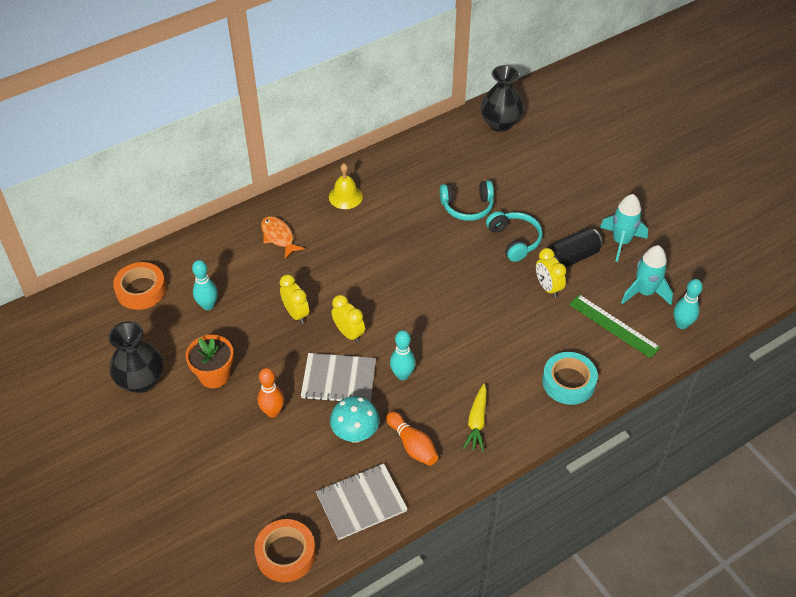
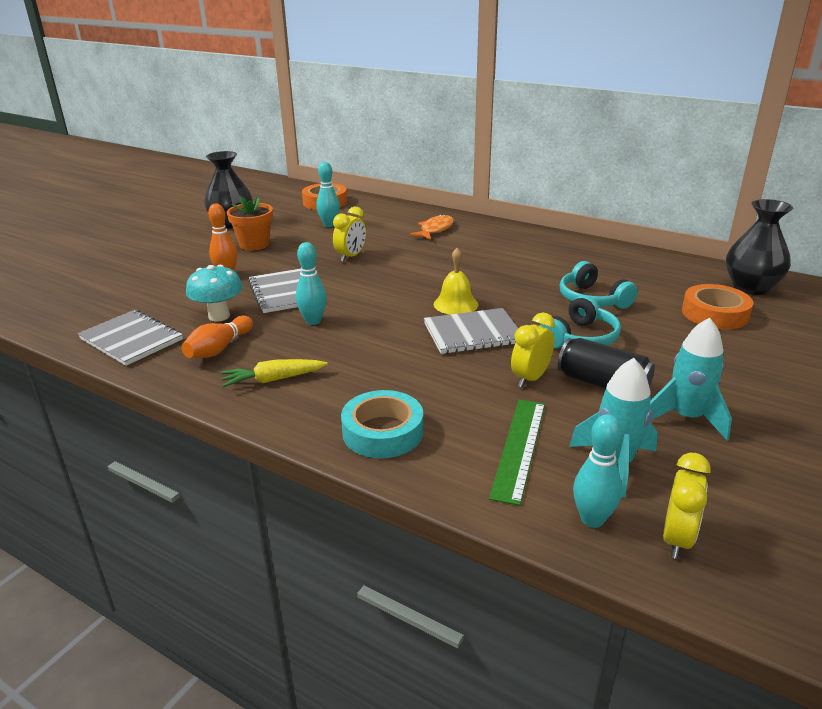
camera: 65 degrees right, 20 degrees down
orange tape [254,519,316,582] -> orange tape moved to [682,284,754,330]
yellow bell [329,164,363,209] -> yellow bell moved to [434,248,478,314]
yellow clock [332,295,365,343] -> yellow clock moved to [663,453,710,559]
none -> grey notebook [424,308,518,354]

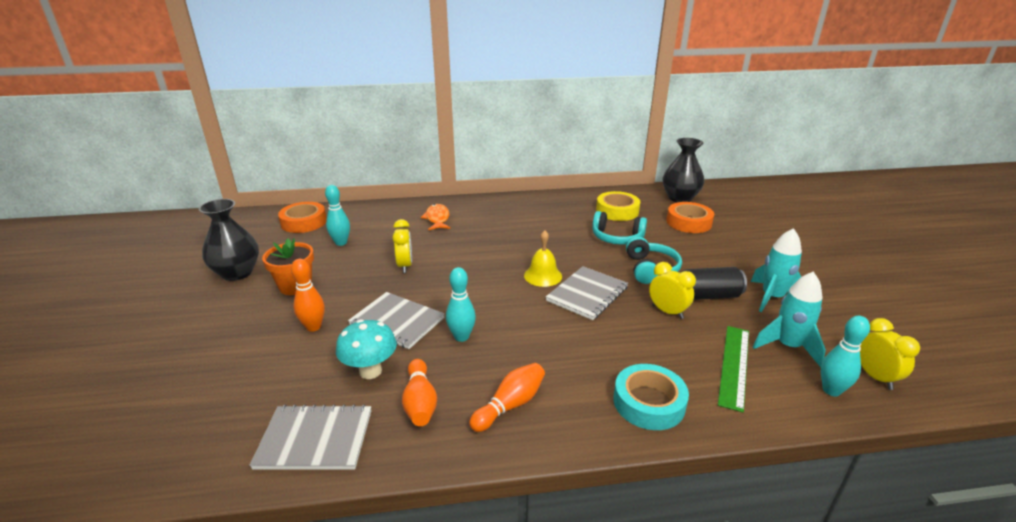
camera: 40 degrees left, 0 degrees up
yellow carrot [221,359,328,387] -> orange bowling pin [469,363,545,432]
green ruler [489,400,545,506] -> green ruler turned 45 degrees clockwise [718,326,749,412]
yellow clock [511,313,555,388] -> yellow clock turned 135 degrees clockwise [649,262,696,319]
none -> yellow tape [596,191,640,221]

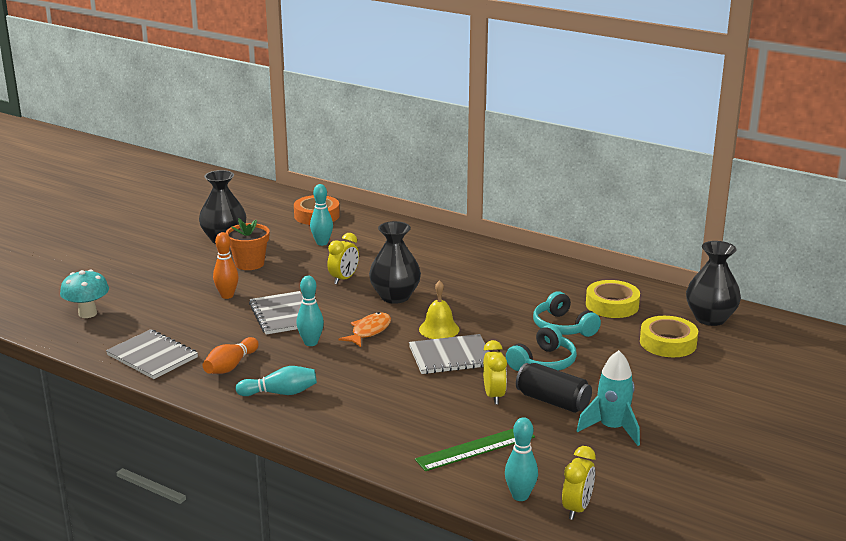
camera: 40 degrees right, 5 degrees down
turquoise mushroom [336,319,397,379] -> turquoise mushroom moved to [60,270,109,318]
orange fish [421,204,450,230] -> orange fish moved to [339,312,391,347]
orange bowling pin [469,363,545,432] -> turquoise bowling pin [235,366,317,396]
turquoise tape [614,364,689,430] -> none
orange tape [666,202,714,233] -> yellow tape [640,316,698,357]
turquoise rocket [753,272,826,367] -> none
none -> black vase [369,221,421,304]

